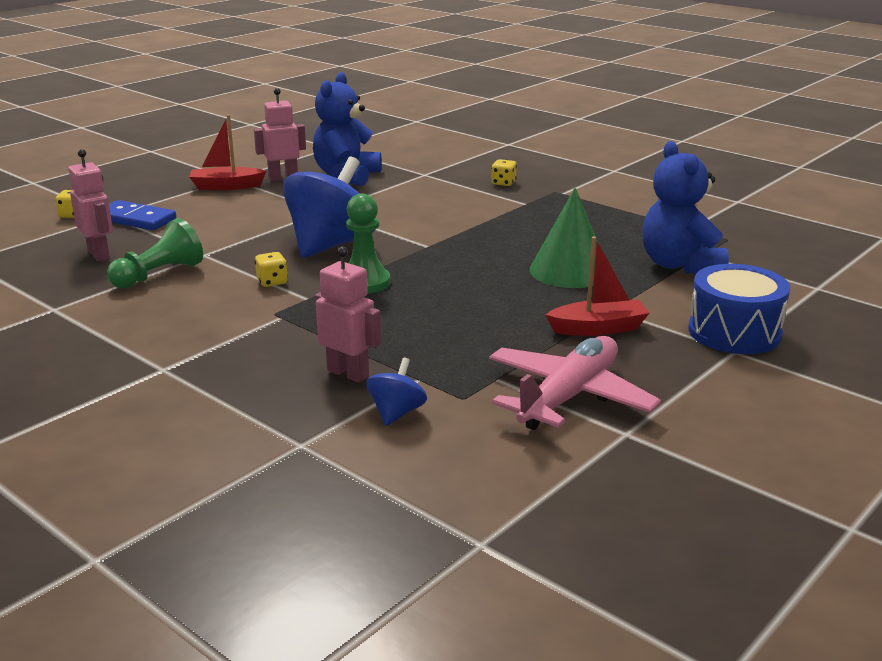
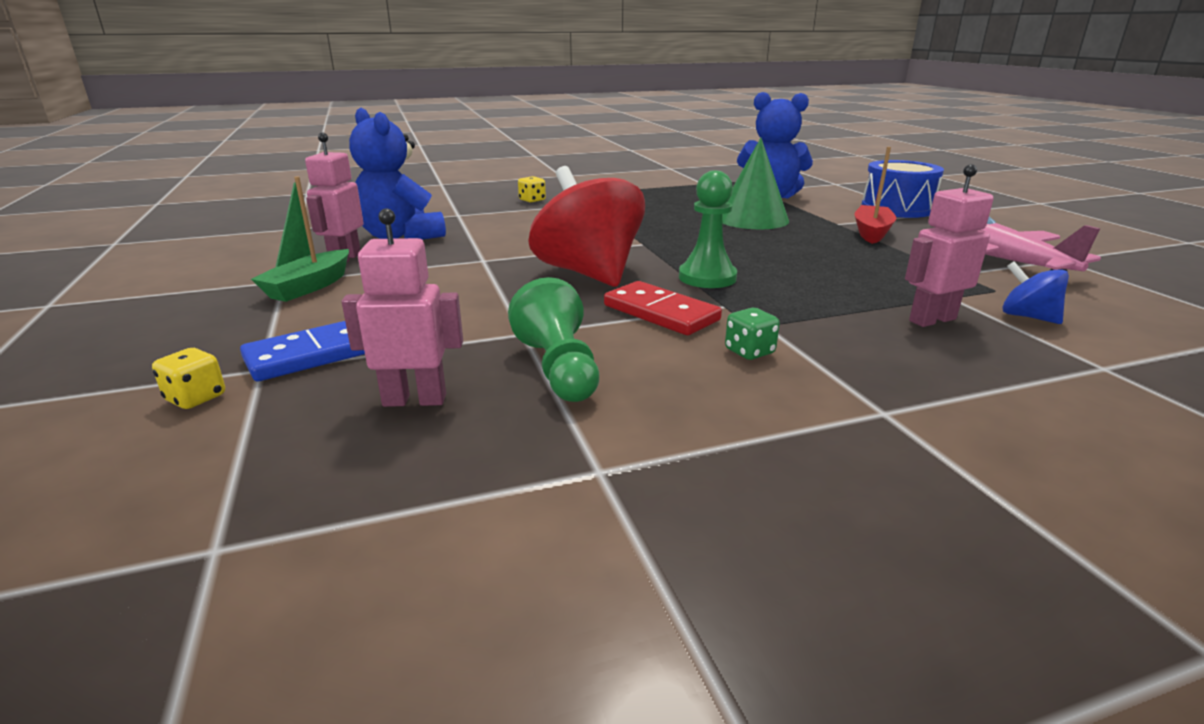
camera: 60 degrees left, 0 degrees up
red boat [189,115,266,190] -> green boat [251,176,349,302]
yellow dice [255,252,288,287] -> red domino [604,281,722,335]
blue spinning top [283,157,376,258] -> red spinning top [528,166,645,287]
none -> green dice [725,308,780,360]

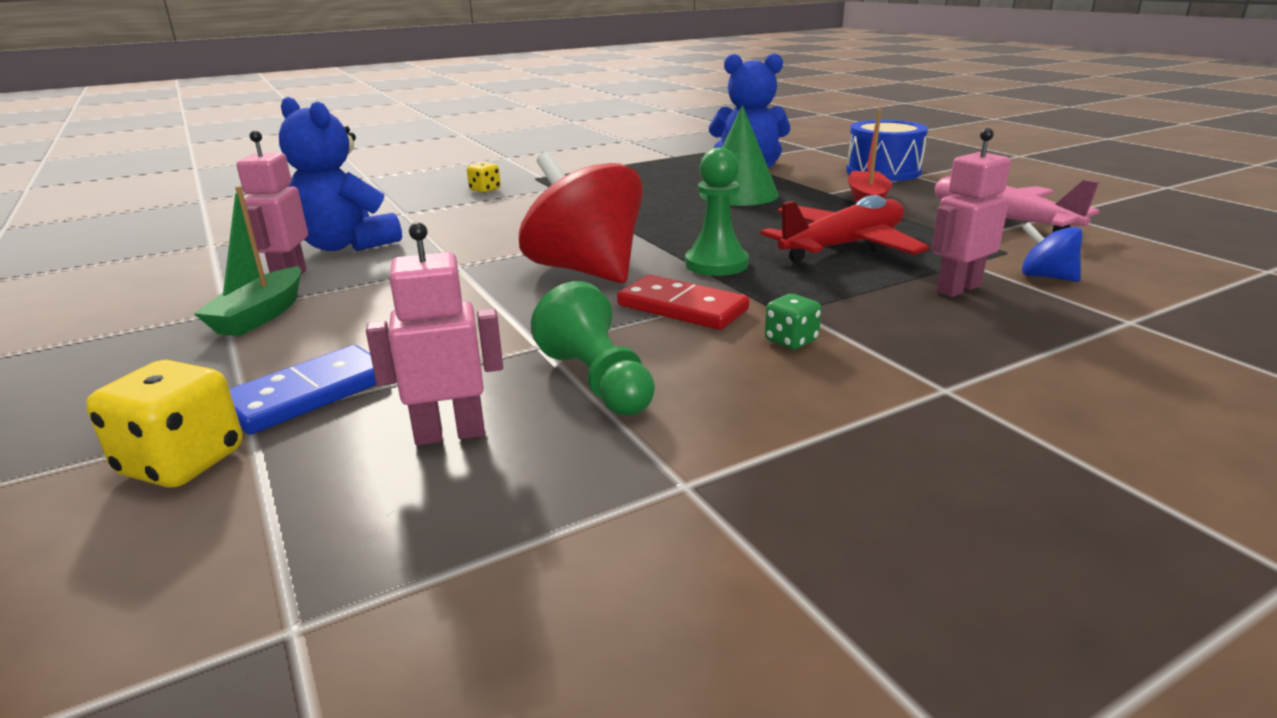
camera: 10 degrees left, 0 degrees up
yellow dice [152,348,225,409] -> yellow dice [86,360,243,488], size x1.73
none -> red plane [760,195,930,263]

